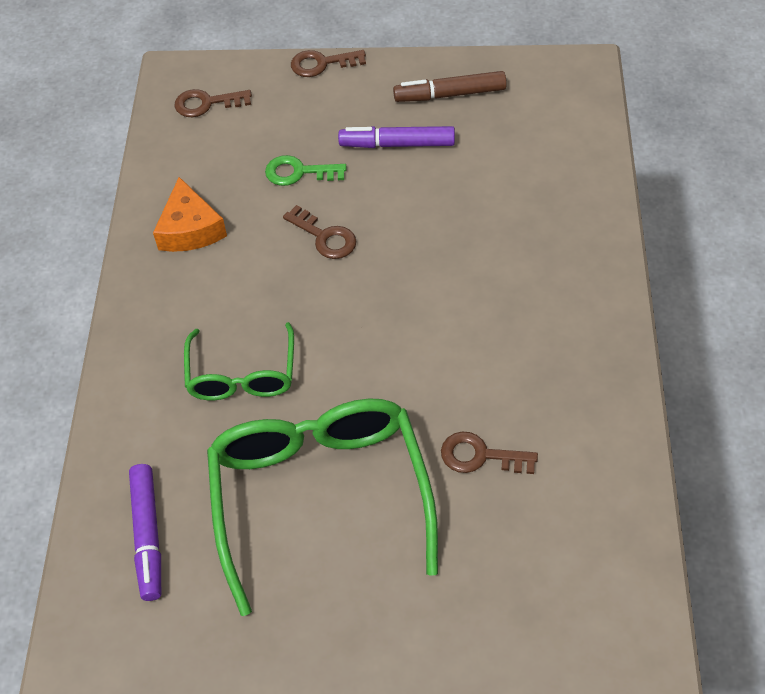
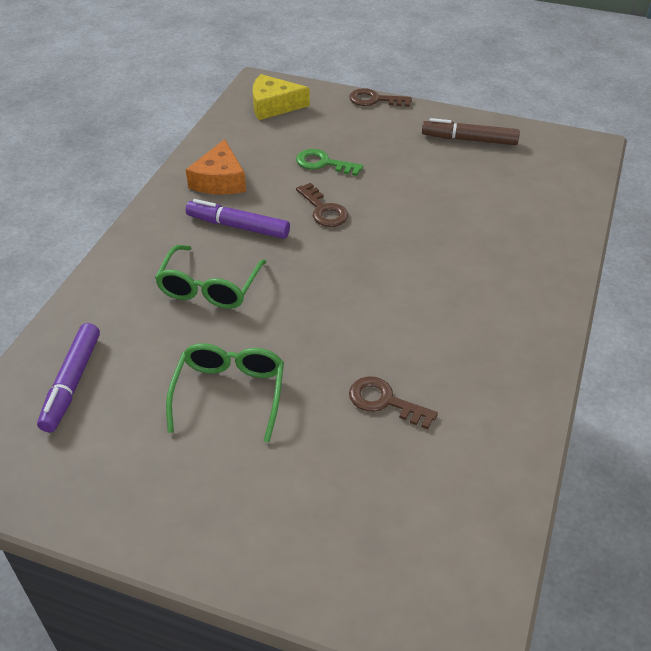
camera: 15 degrees right, 10 degrees down
brown key [174,89,252,117] -> yellow cheese [252,74,310,120]
green glasses [207,399,438,616] -> green glasses [166,343,284,442], size x0.56
purple marker [338,126,455,148] -> purple marker moved to [186,199,290,239]

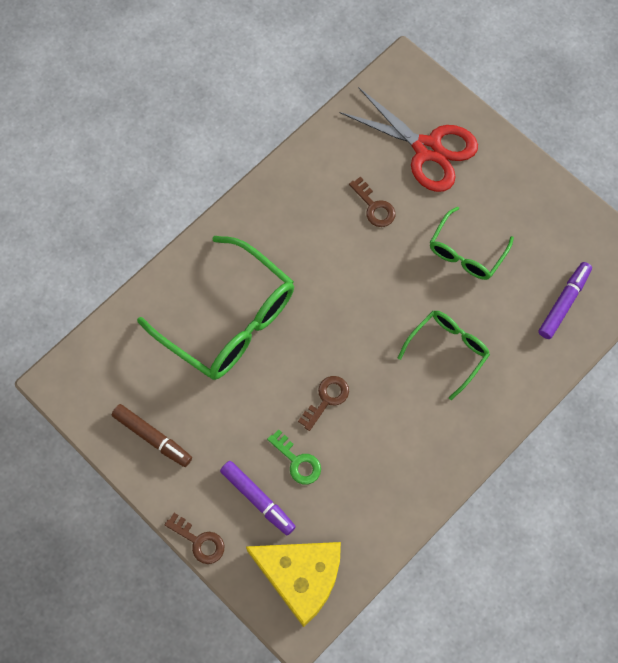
camera: 155 degrees left, 25 degrees up
orange cheese [186,139,246,195] -> none
purple marker [186,199,290,239] -> purple marker moved to [220,461,296,535]
yellow cheese [252,74,310,120] -> yellow cheese [246,542,341,627], size x1.57
brown key [296,183,348,227] -> brown key turned 45 degrees clockwise [298,376,349,431]
none -> green glasses [137,236,294,380]
none -> red scissors [340,87,478,192]

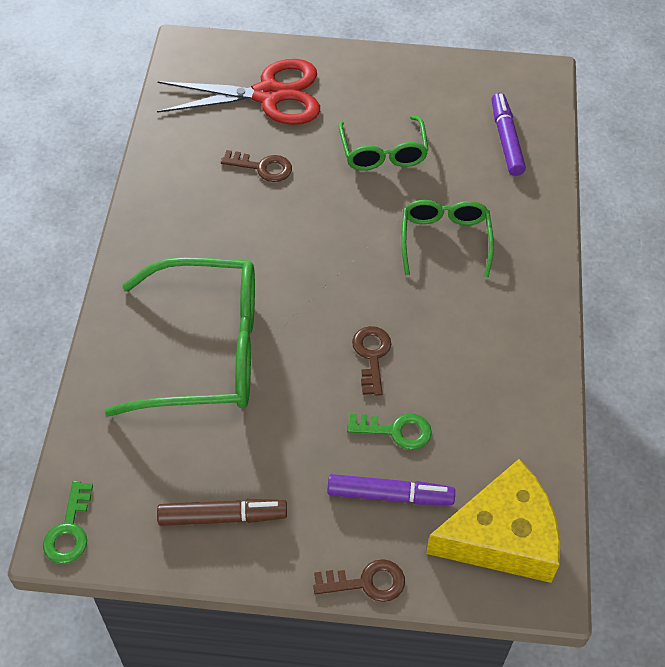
camera: 40 degrees left, 15 degrees down
none -> green key [43,481,93,564]

